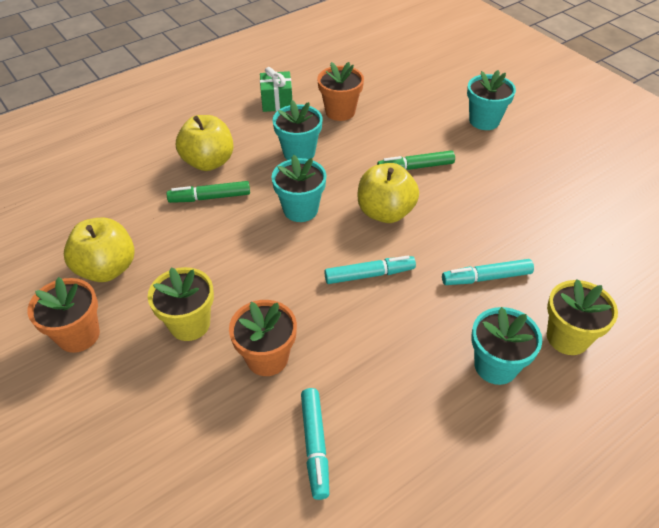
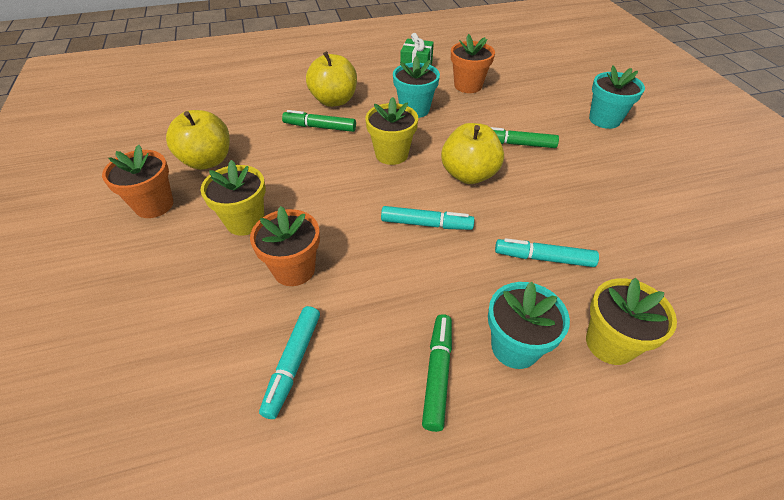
camera: 20 degrees right, 0 degrees up
turquoise flower pot [271,155,326,222] -> yellow flower pot [365,97,418,165]
none -> green marker [422,314,452,432]

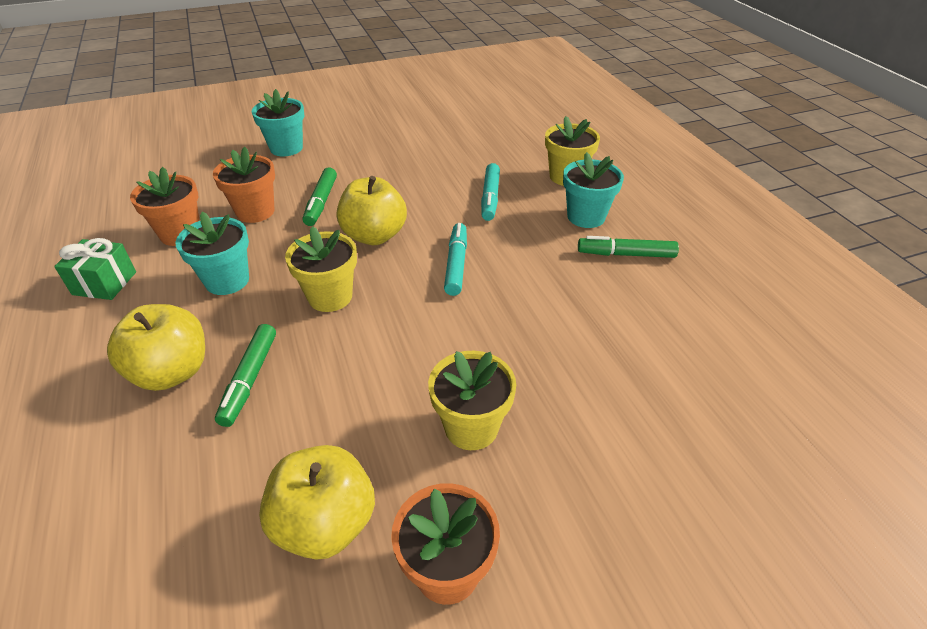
camera: 95 degrees left, 5 degrees down
orange flower pot [250,206,320,286] -> orange flower pot moved to [213,147,275,223]
turquoise marker [259,306,320,419] -> none

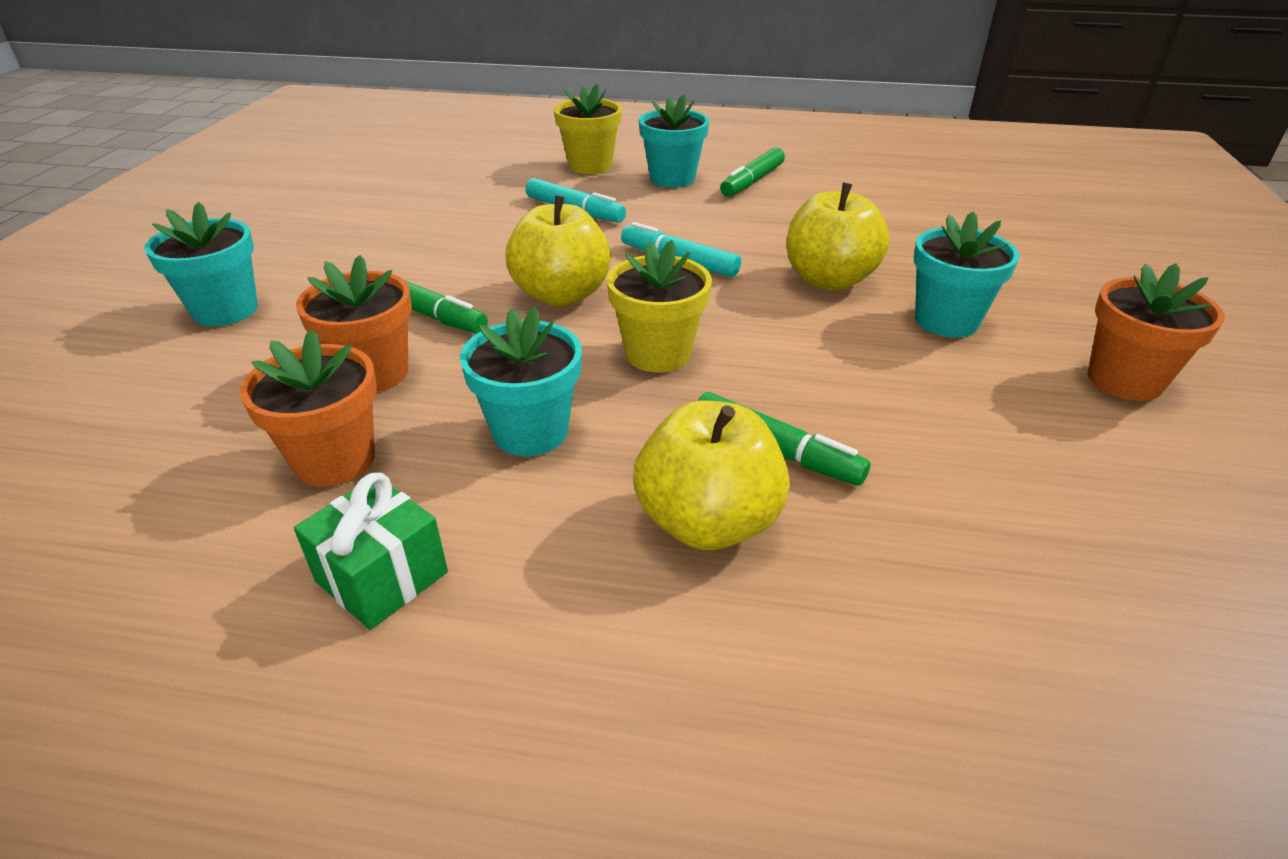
camera: 60 degrees left, 5 degrees down
yellow apple [259,445,375,560] -> yellow apple moved to [786,183,890,291]
yellow flower pot [428,351,516,450] -> turquoise flower pot [914,212,1020,337]

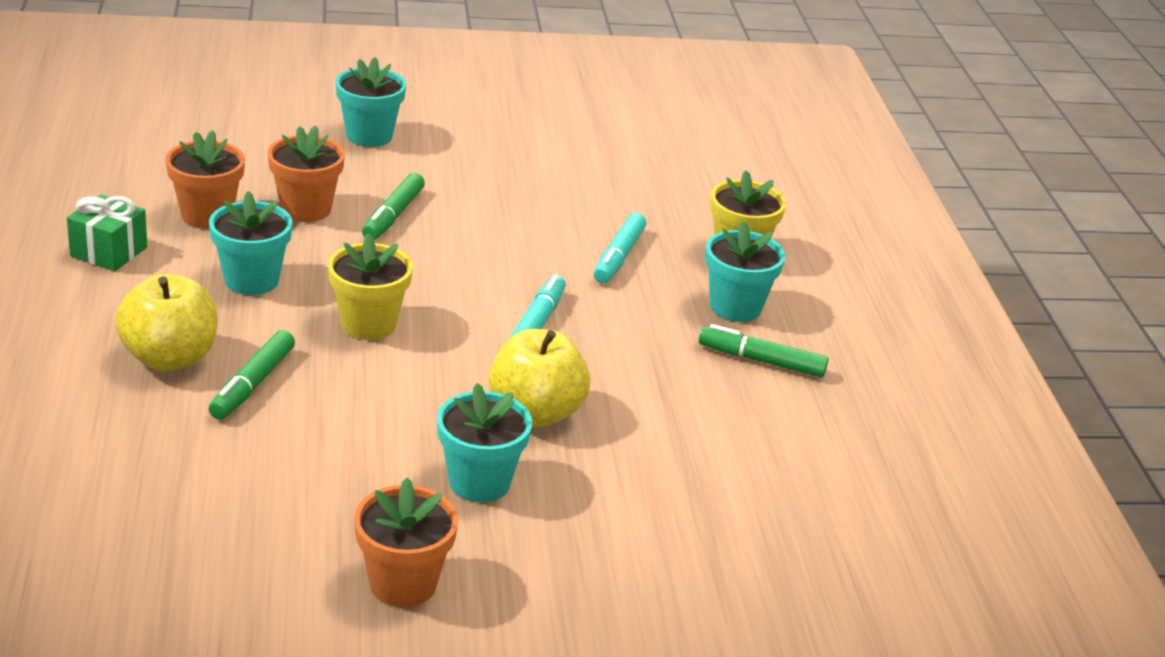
camera: 70 degrees right, 5 degrees down
yellow apple [506,195,611,306] -> none

